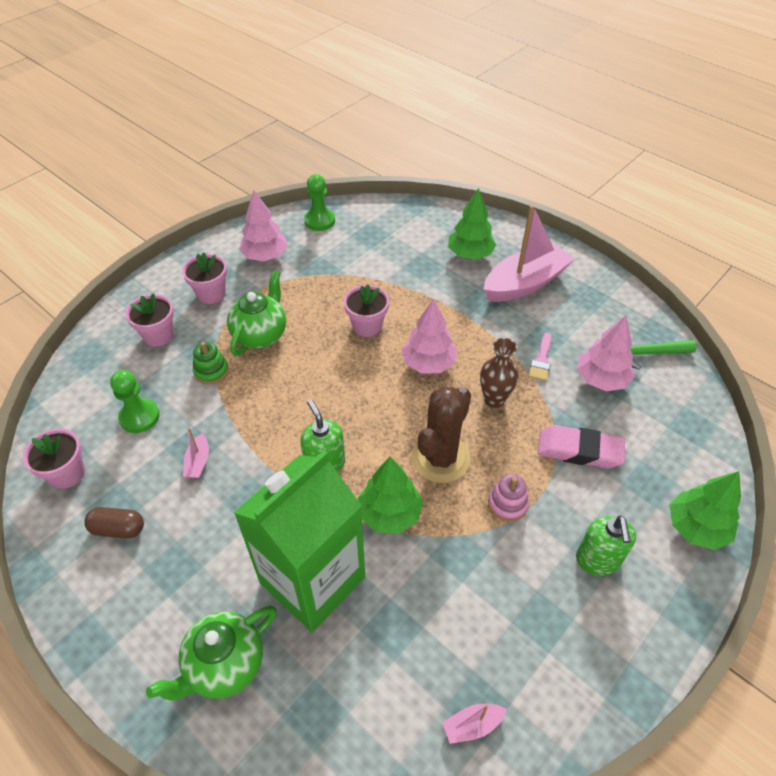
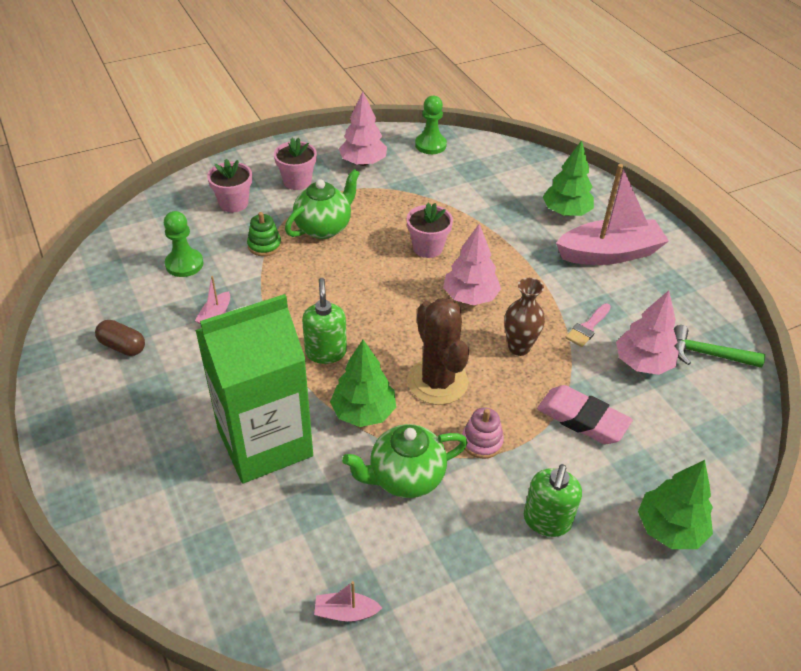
camera: 20 degrees right, 5 degrees down
pink flower pot [23,428,85,489] -> none
green teapot [146,606,277,701] -> green teapot moved to [342,424,468,498]
brown cactus [412,386,471,483] -> brown cactus turned 75 degrees counterclockwise [408,298,469,405]

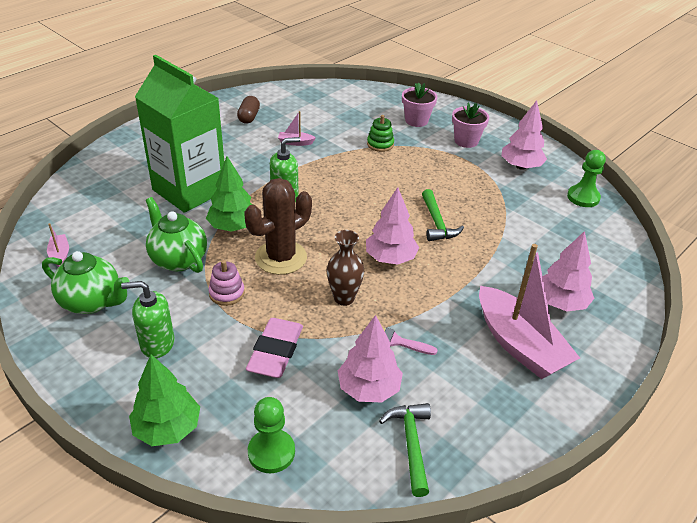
camera: 70 degrees right, 5 degrees down
green pawn [164,211,204,277] -> green pawn moved to [248,397,295,473]
green teapot [285,169,360,239] -> green teapot moved to [42,251,129,314]
pink flower pot [407,203,453,258] -> green hammer [422,189,464,241]
green tree [543,140,594,216] -> pink tree [542,231,594,311]

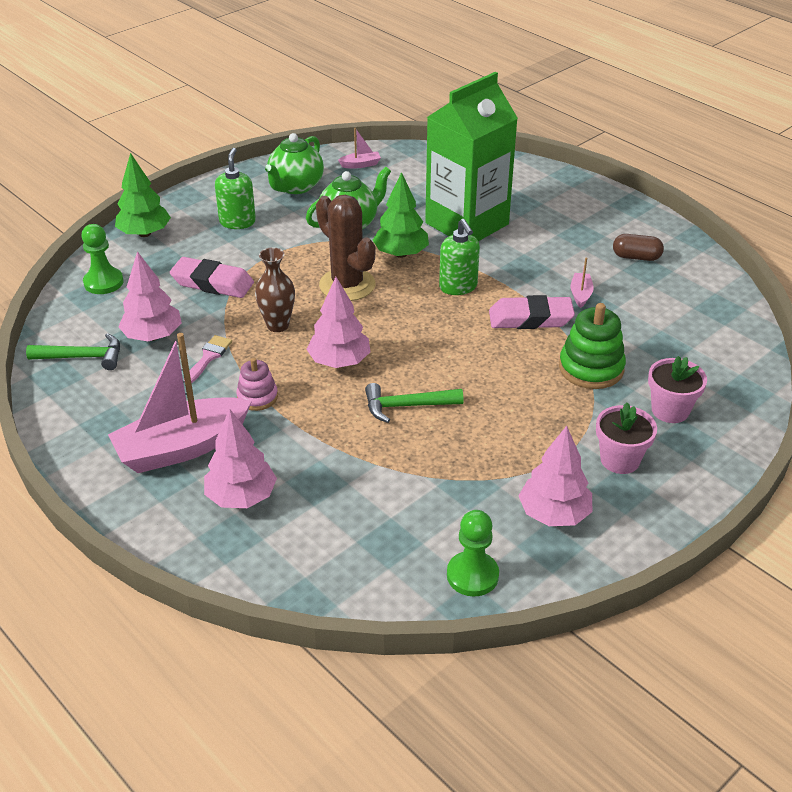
camera: 95 degrees right, 0 degrees up
pink stacking toy [208,260,245,306] -> pink stacking toy moved to [236,358,278,411]
green stacking toy [367,115,394,152] -> green stacking toy [559,303,626,389], size x1.64
none -> pink eraser [489,295,575,329]

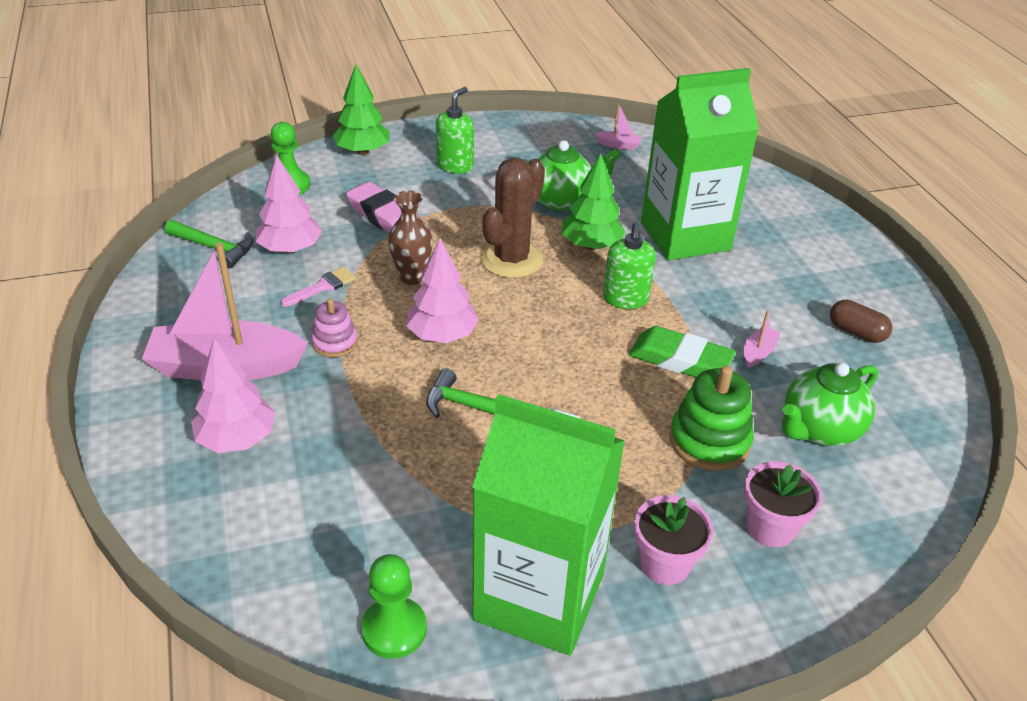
camera: 25 degrees right, 0 degrees up
green teapot [265,133,324,194] -> green teapot moved to [782,362,878,446]
brown cactus [316,195,375,301] -> brown cactus turned 45 degrees clockwise [480,158,545,278]
pink eraser [489,295,575,329] -> green eraser [629,326,736,377]
pink tree [518,426,592,526] -> green carton [472,394,625,656]

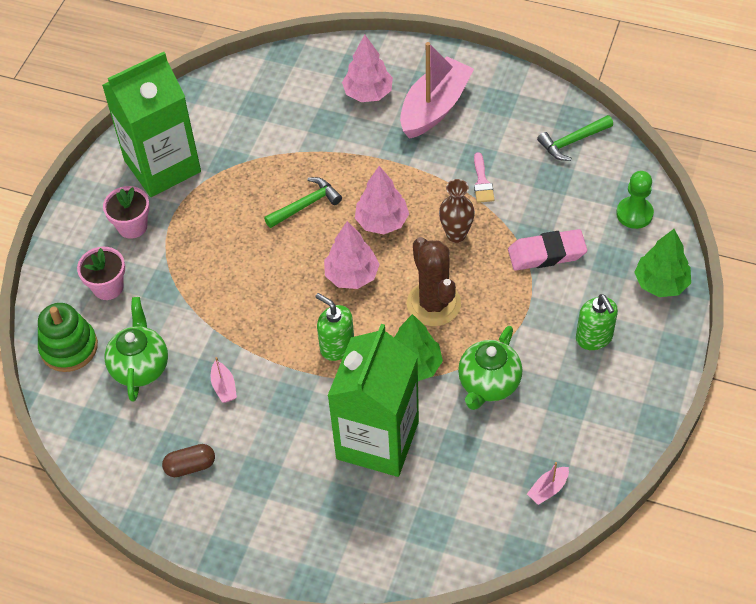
camera: 130 degrees right, 15 degrees up
pink tree [256,155,322,254] -> pink tree moved to [324,221,380,289]
pink stacking toy [311,298,358,357] -> none
green pawn [361,554,427,659] -> none
green eraser [629,326,736,377] -> none
green stacking toy [670,366,754,471] -> green stacking toy moved to [38,303,98,372]

